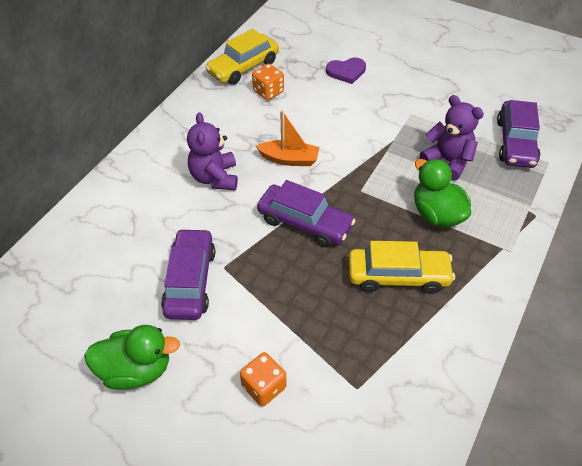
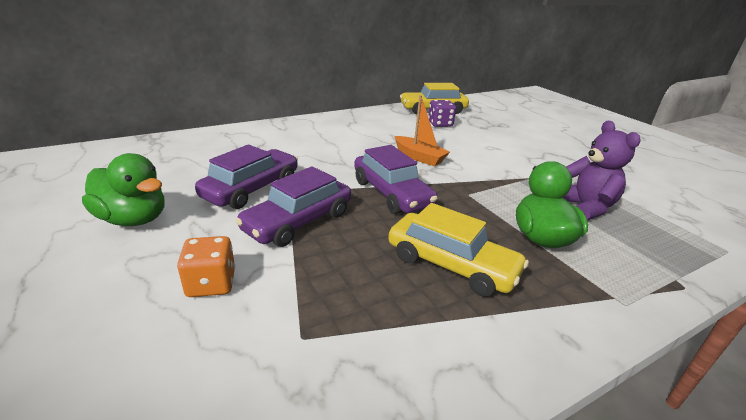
camera: 30 degrees right, 20 degrees down
purple teddy bear [187,112,238,190] -> none
orange dice [252,64,284,100] -> purple dice [428,100,456,127]
purple heart [326,58,366,84] -> none
purple car [497,100,540,168] -> purple car moved to [235,166,351,247]

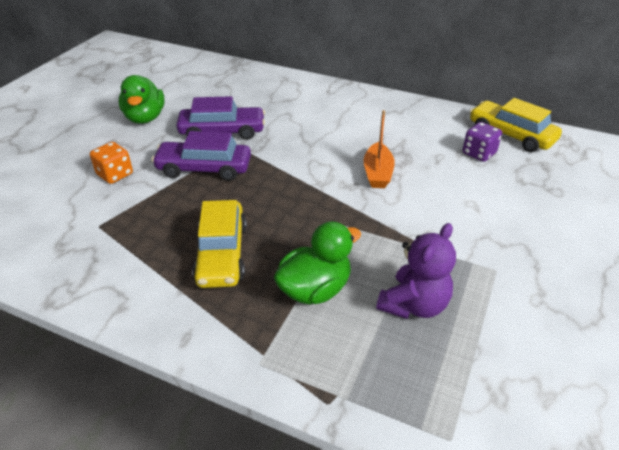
camera: 55 degrees right, 10 degrees up
purple car [354,145,438,214] -> none

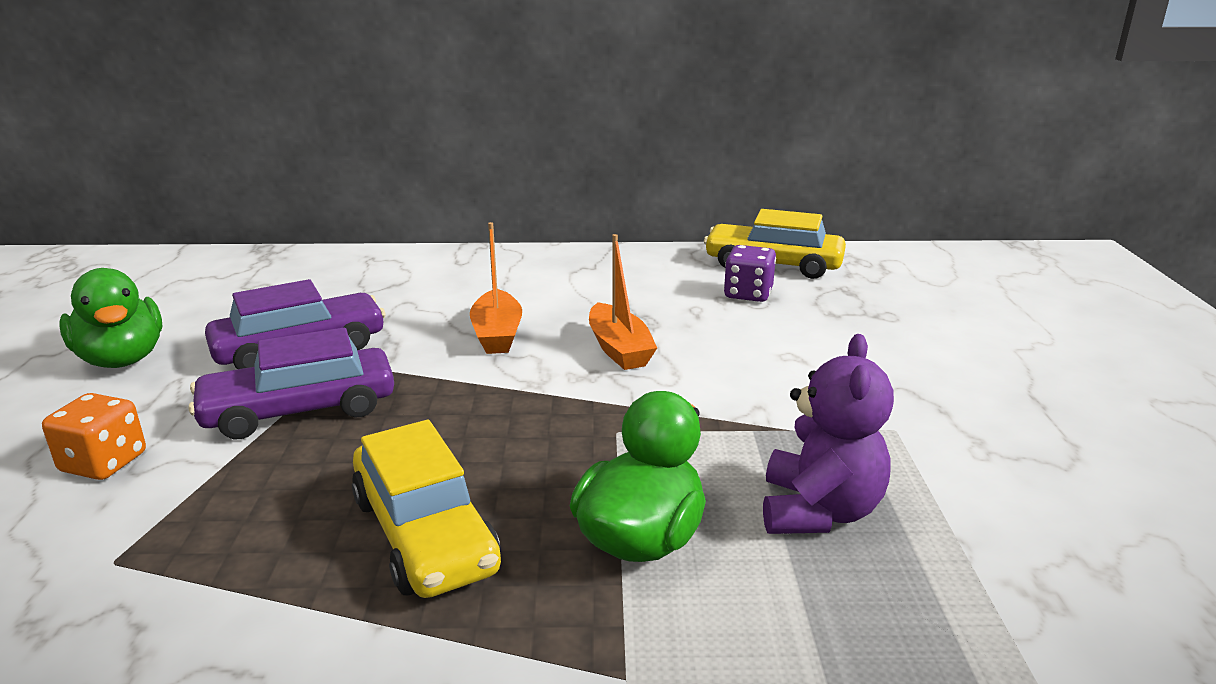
camera: 25 degrees left, 15 degrees down
none -> orange boat [470,222,522,354]

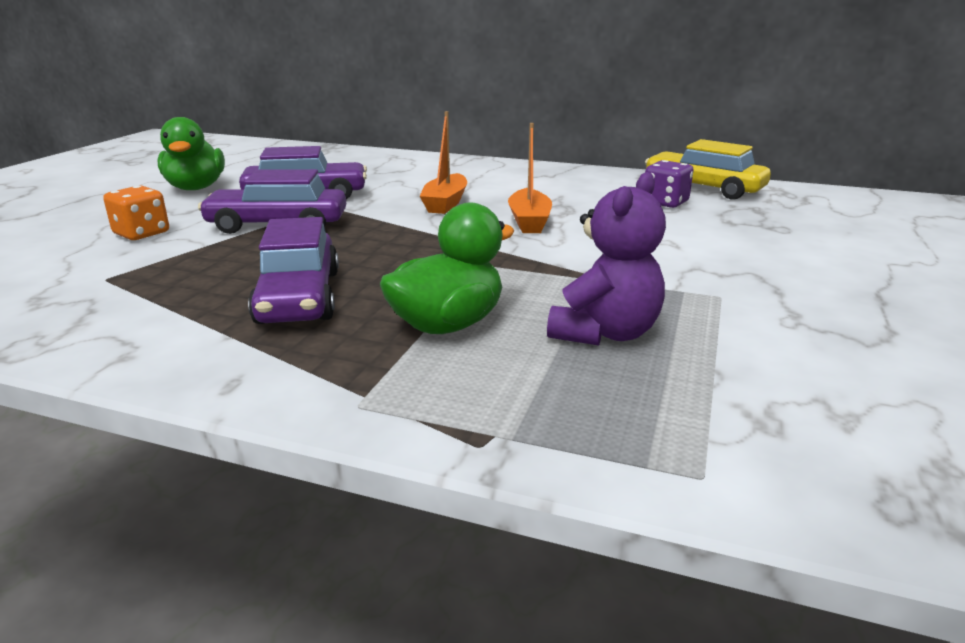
camera: 20 degrees right, 0 degrees up
yellow car [352,420,501,598] -> purple car [248,217,339,324]

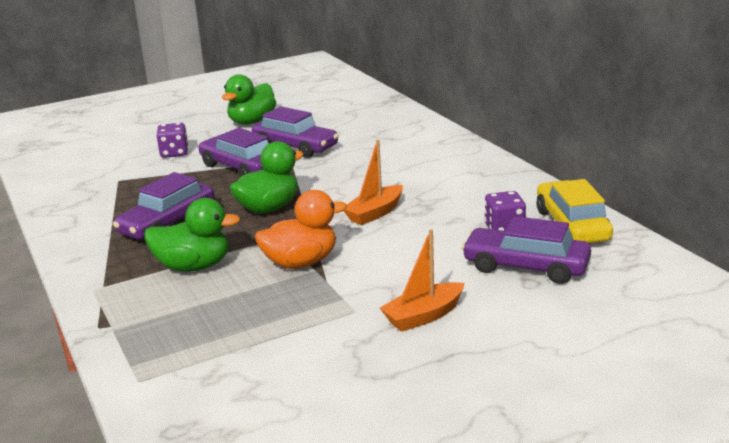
camera: 45 degrees right, 0 degrees up
orange dice [103,185,169,240] -> purple dice [157,123,188,158]
orange boat [420,111,467,214] -> orange boat moved to [380,229,464,332]
purple teddy bear [547,172,666,346] -> none
none -> green duck [230,141,304,214]
none -> orange duck [255,190,347,269]
none -> purple car [461,216,591,284]

